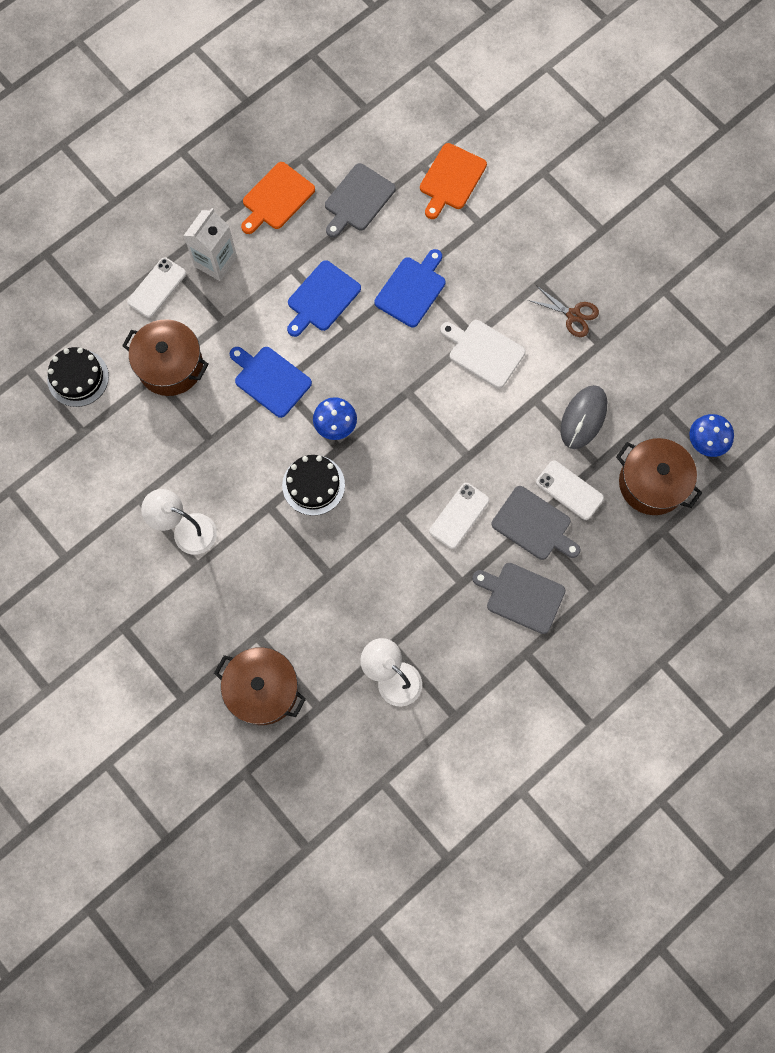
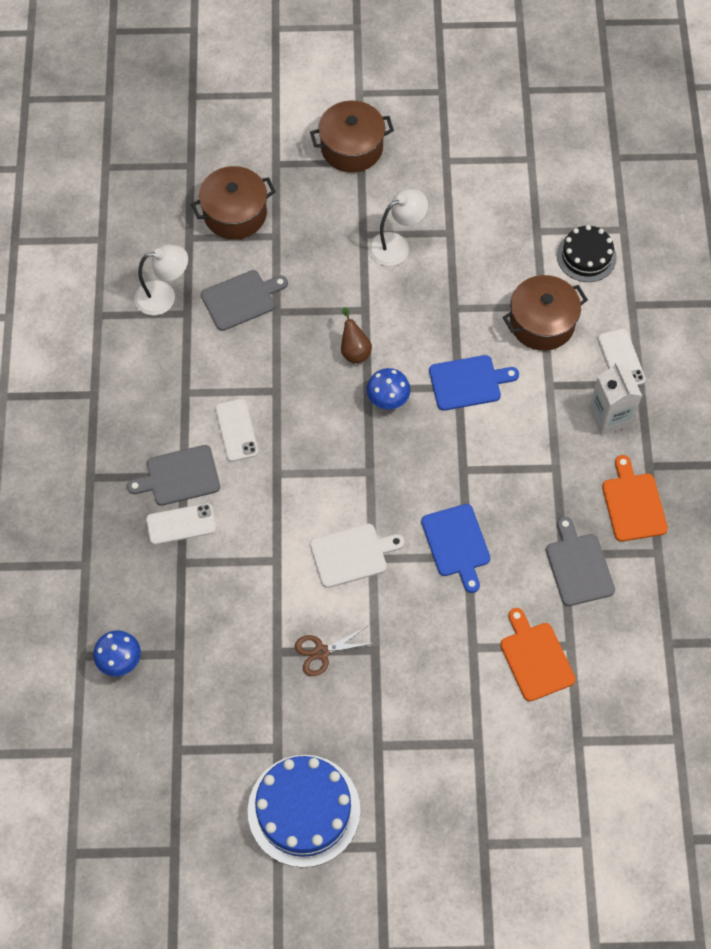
camera: 130 degrees right, 10 degrees down
black cake [282,455,345,516] -> brown pear [341,308,372,363]
blue cutting board [287,260,361,337] -> none
grey cutting board [472,563,566,634] -> grey cutting board moved to [201,270,288,331]
grey mouse [561,385,607,449] -> none
brown pot [616,438,702,515] -> brown pot moved to [310,101,394,173]
none -> blue cake [248,755,360,868]

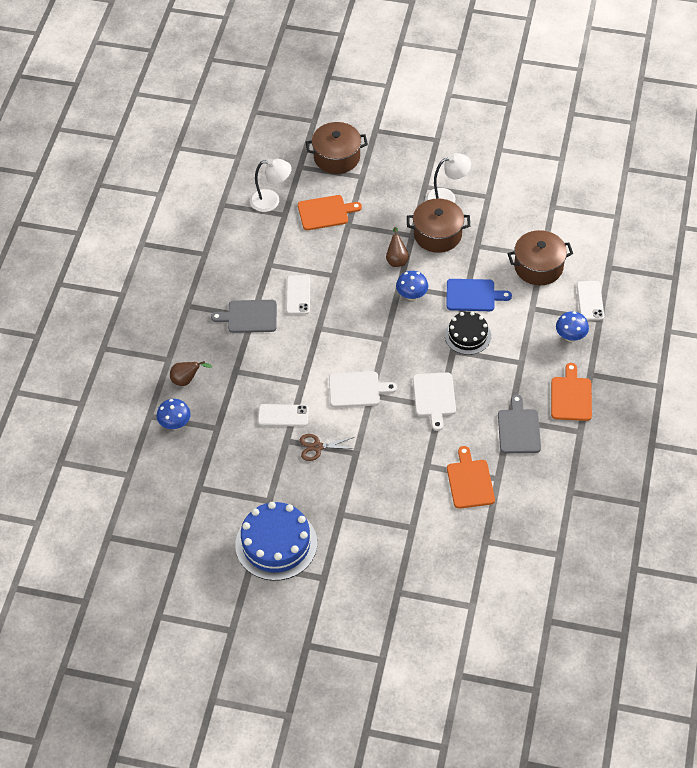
camera: 15 degrees right, 10 degrees down
white phone [146,503,216,545] -> white phone moved to [258,404,309,427]
grey cutting board [201,270,288,331] -> orange cutting board [298,195,362,230]
brown pot [310,101,394,173] -> brown pot moved to [407,198,470,253]
blue cutting board [421,504,490,593] -> white cutting board [413,372,456,431]
black cake [557,225,617,282] -> black cake moved to [445,311,491,355]
white carton [589,362,642,435] -> blue mushroom [556,312,589,342]
none -> brown pear [170,361,212,386]

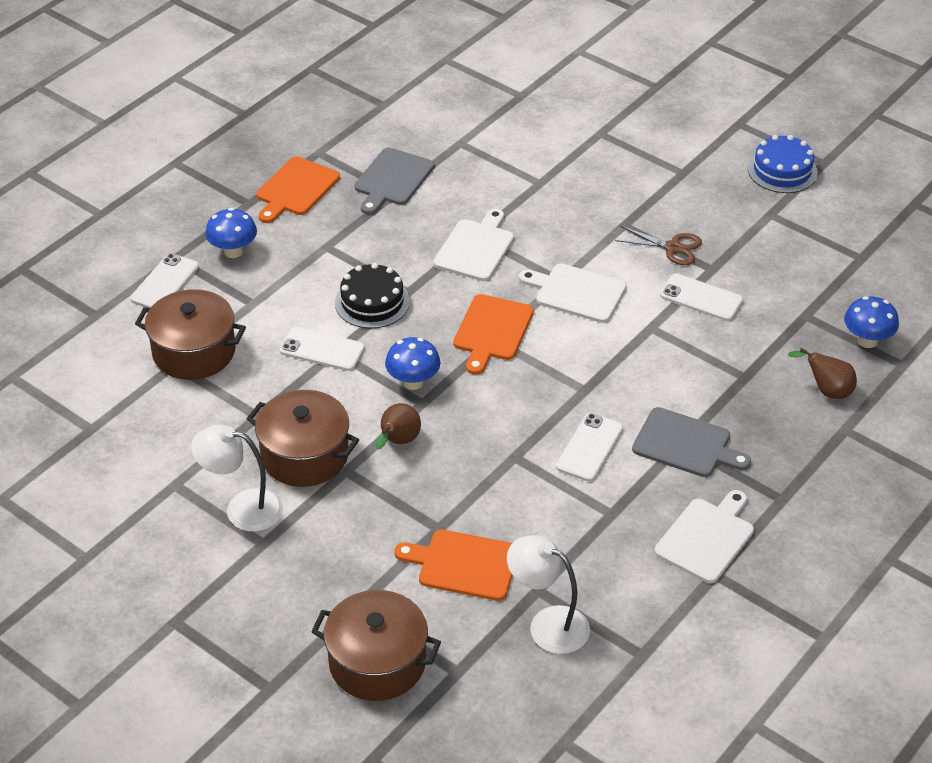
camera: 155 degrees left, 10 degrees down
blue cake [235,502,317,581] -> blue cake [748,135,818,193], size x0.62
blue cutting board [446,279,512,311] -> white phone [279,327,365,371]
orange cutting board [447,446,495,509] -> orange cutting board moved to [453,294,534,375]
none -> white cutting board [654,490,754,583]

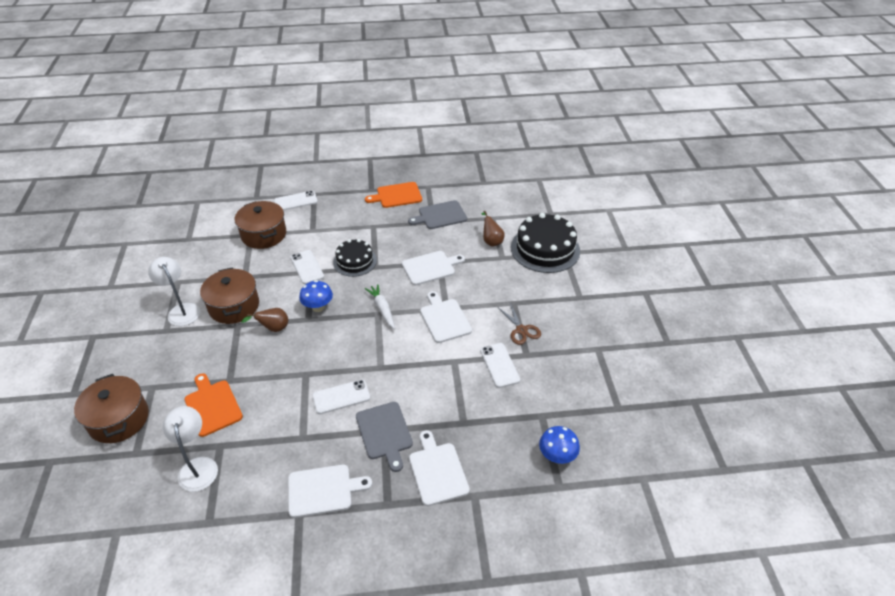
camera: 45 degrees right, 0 degrees up
blue mushroom [205,208,257,258] -> none
orange cutting board [453,294,534,375] -> white carrot [365,284,395,329]
blue cake [748,135,818,193] -> none
brown pear [788,348,857,399] -> brown pear moved to [481,211,505,246]
none -> white cutting board [409,430,470,506]
none -> black cake [511,213,580,273]

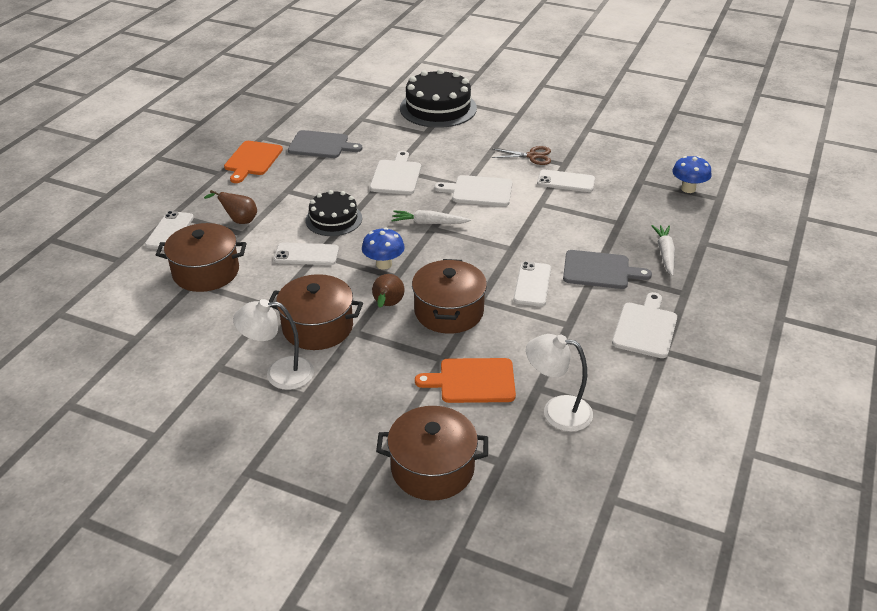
camera: 60 degrees left, 5 degrees down
grey cutting board [408,200,467,229] -> grey cutting board turned 90 degrees counterclockwise [288,130,362,158]
white cutting board [409,430,470,506] -> white carrot [652,225,675,276]
brown pear [481,211,505,246] -> brown pear moved to [204,190,257,224]
none -> brown pot [412,259,487,334]

